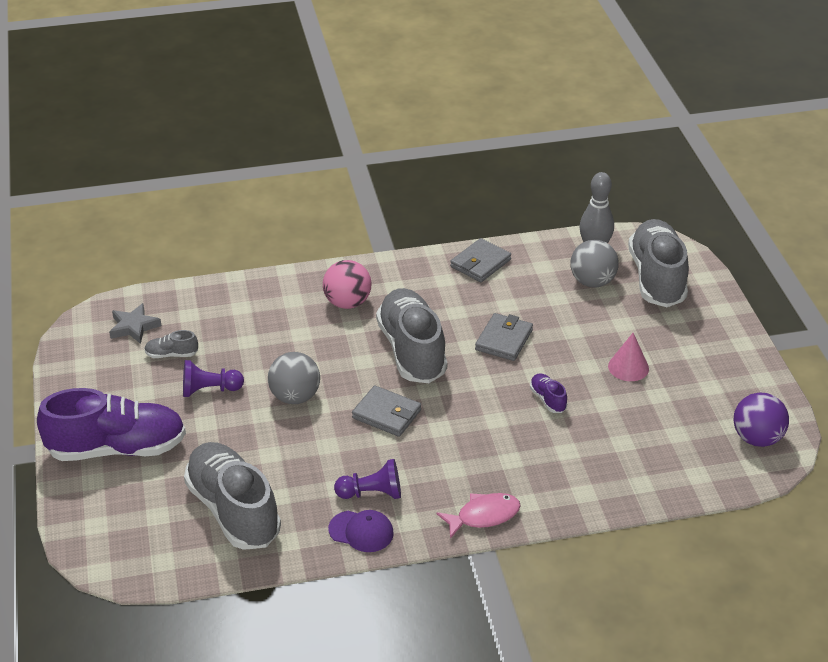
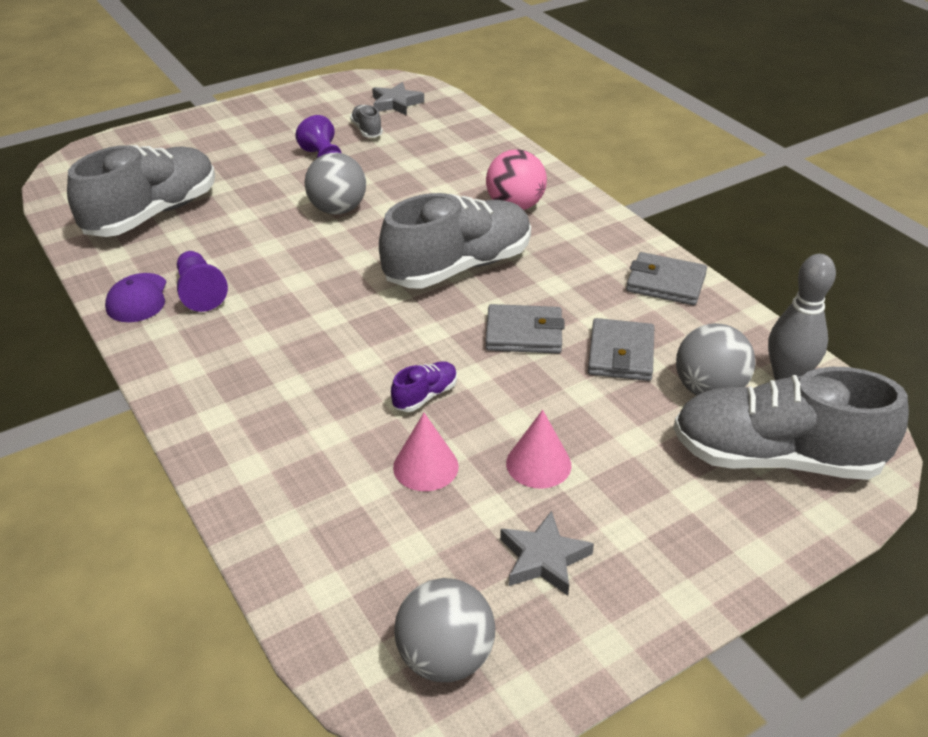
camera: 70 degrees right, 0 degrees up
purple shoe [37,388,186,461] -> none
grey wallet [352,385,421,437] -> grey wallet moved to [588,318,654,381]
pink fish [436,493,521,539] -> none
grey shoe [628,219,689,307] -> grey shoe turned 150 degrees counterclockwise [673,367,909,480]
purple ball [734,392,789,447] -> grey ball [394,578,495,682]
none -> pink cone [393,413,459,491]
none -> grey star [500,511,594,596]

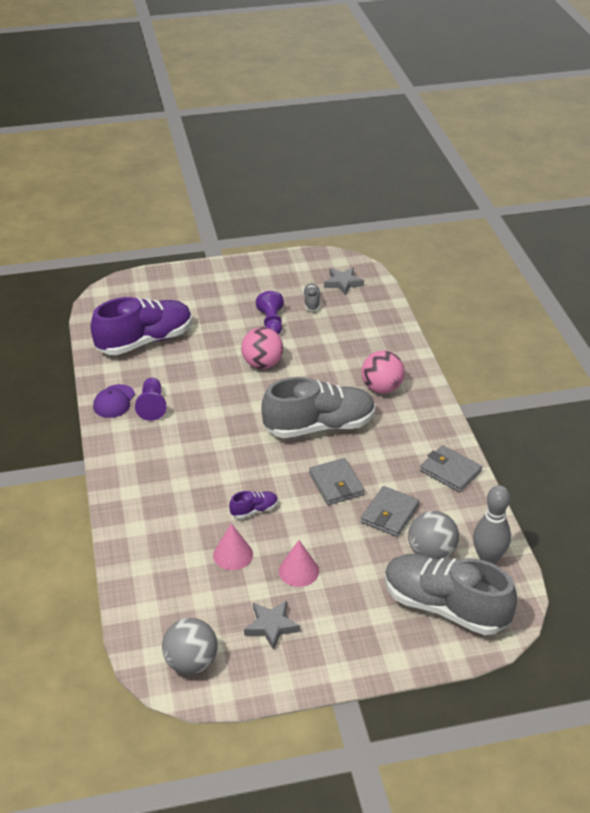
camera: 20 degrees right, 0 degrees up
grey shoe [67,145,215,237] -> purple shoe [90,297,192,355]
grey ball [305,153,366,215] -> pink ball [241,327,283,369]
grey wallet [485,304,565,354] -> grey wallet turned 45 degrees clockwise [309,458,364,505]

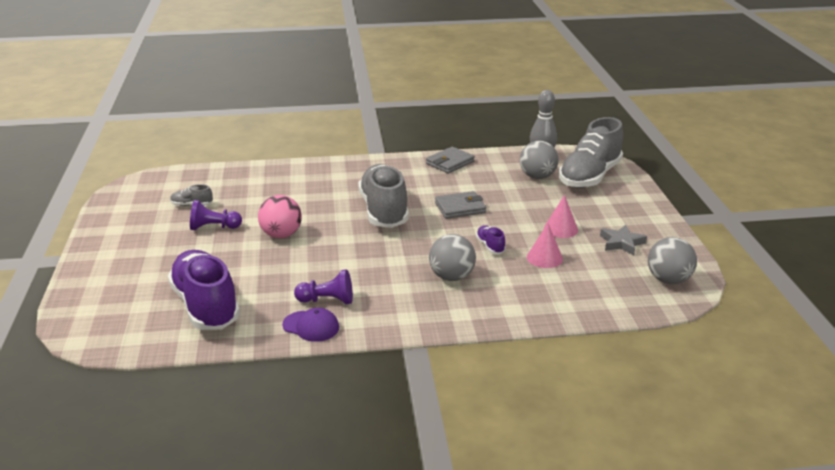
camera: 85 degrees left, 10 degrees down
grey star [324,267,364,296] -> none
pink ball [361,351,405,394] -> none
grey wallet [361,486,419,537] -> none
none -> grey ball [429,234,476,281]

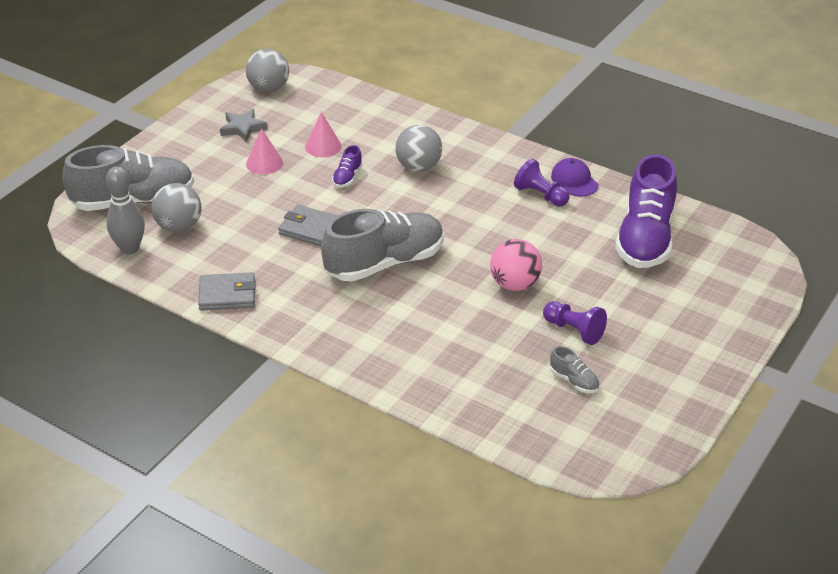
camera: 140 degrees left, 10 degrees up
grey shoe [358,164,409,228] -> grey shoe turned 150 degrees counterclockwise [321,209,444,281]

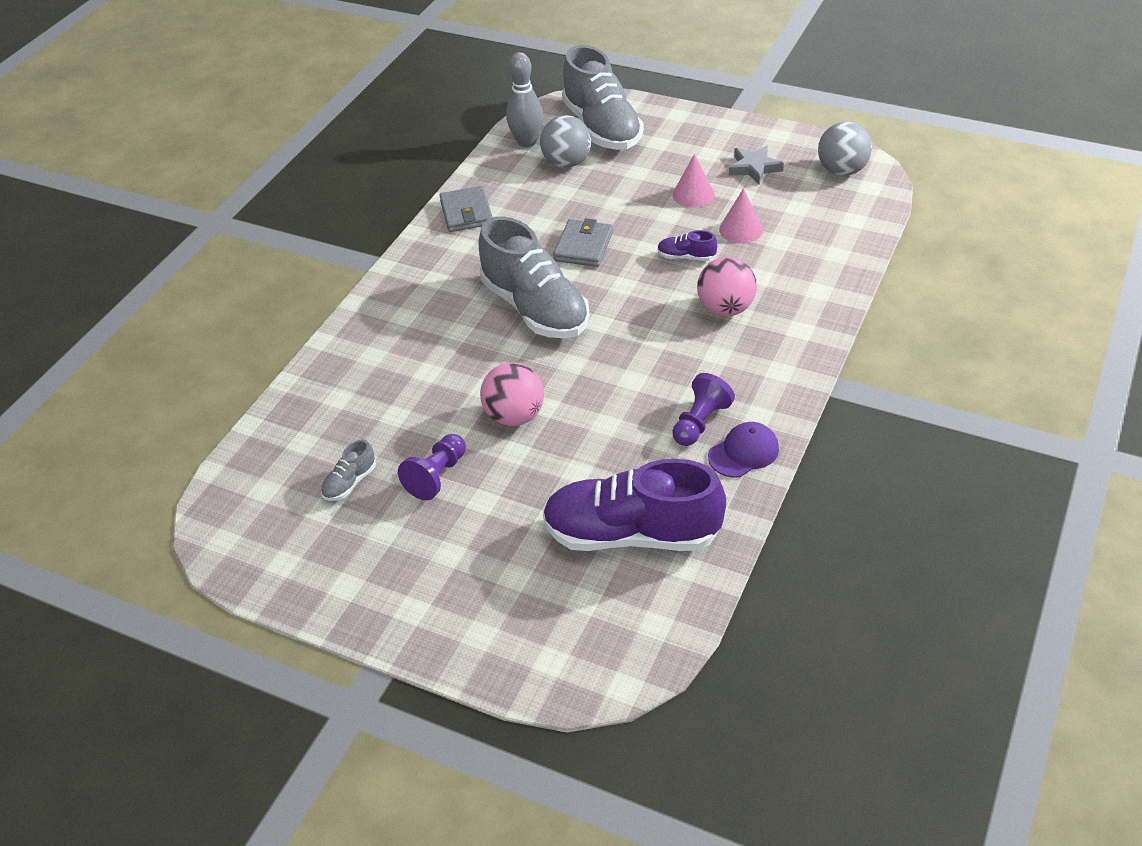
camera: 85 degrees right, 5 degrees up
grey ball [396,125,442,172] -> pink ball [697,257,757,316]

